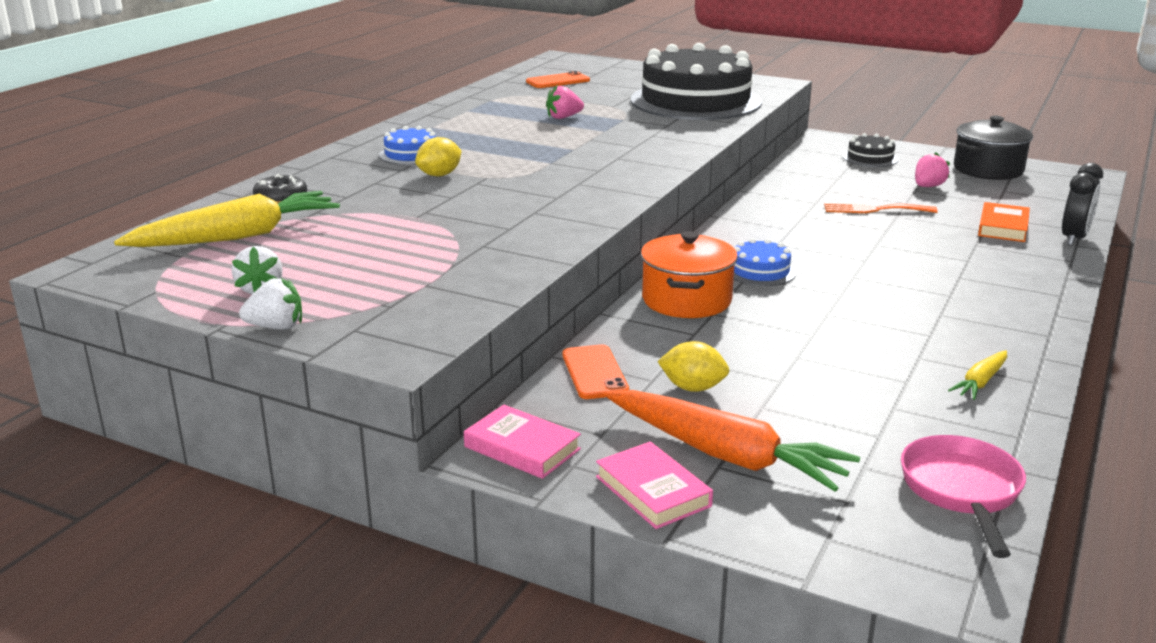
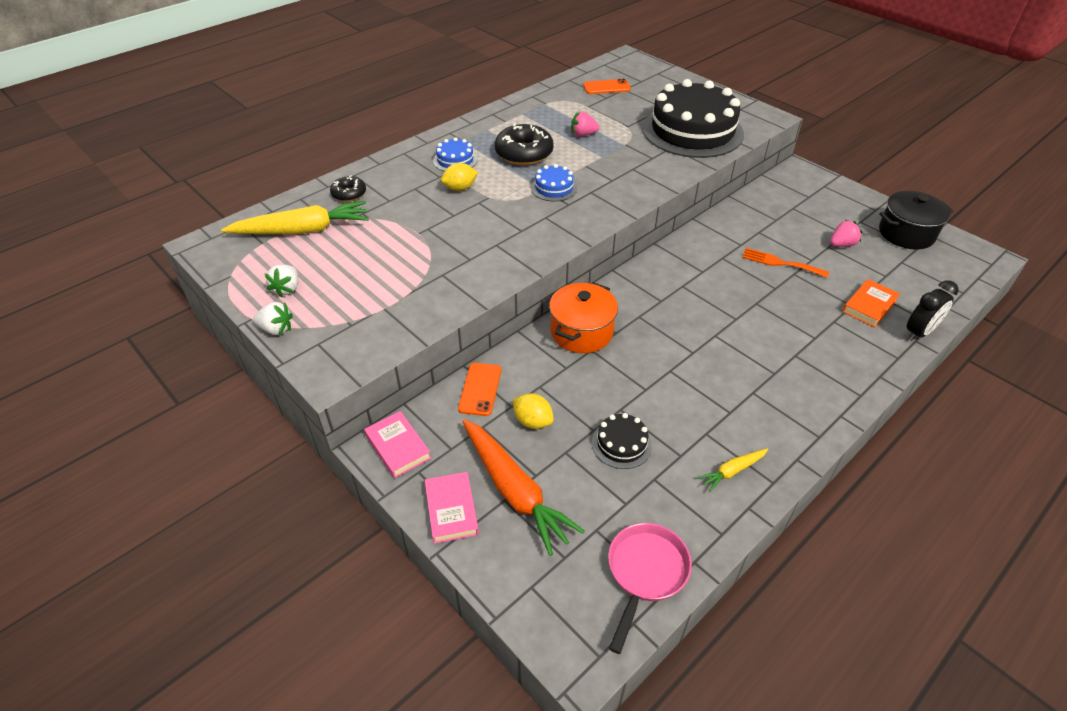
camera: 20 degrees right, 20 degrees up
blue cake [734,238,796,286] -> blue cake moved to [531,164,577,202]
black cake [843,133,899,167] -> black cake moved to [592,413,652,469]
none -> black donut [495,123,554,165]

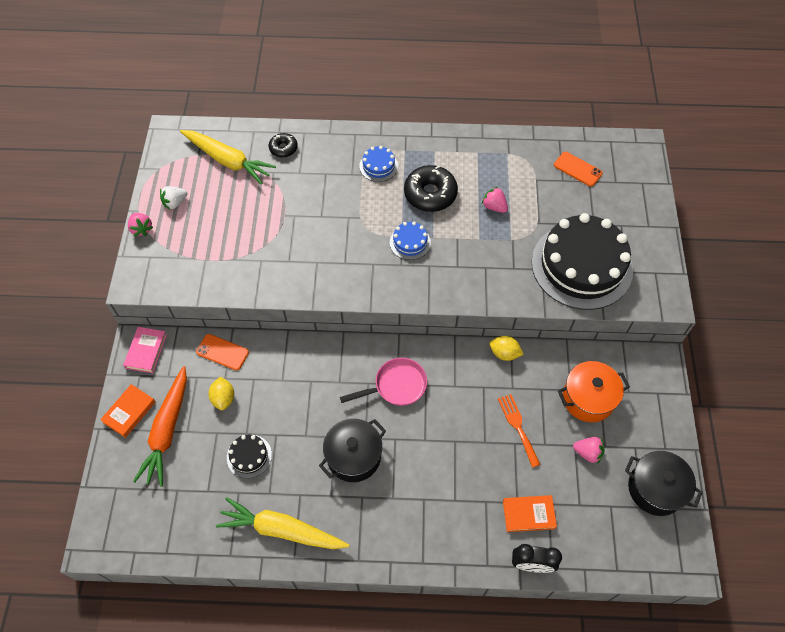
camera: 45 degrees right, 15 degrees up
white strawberry [253,302,293,335] -> pink strawberry [128,213,153,236]
pink book [425,472,479,544] -> orange book [100,384,156,438]
yellow lemon [441,163,478,191] -> yellow lemon moved to [490,336,524,361]
orange phone [458,363,501,416] -> orange phone turned 60 degrees clockwise [196,334,249,371]
orange pot [549,282,618,353] -> orange pot moved to [558,361,630,422]
pink pan [608,523,692,654] -> pink pan moved to [340,357,427,406]
yellow carrot [697,448,768,492] -> yellow carrot [216,497,349,549], size x2.09
none -> black pot [319,418,386,482]

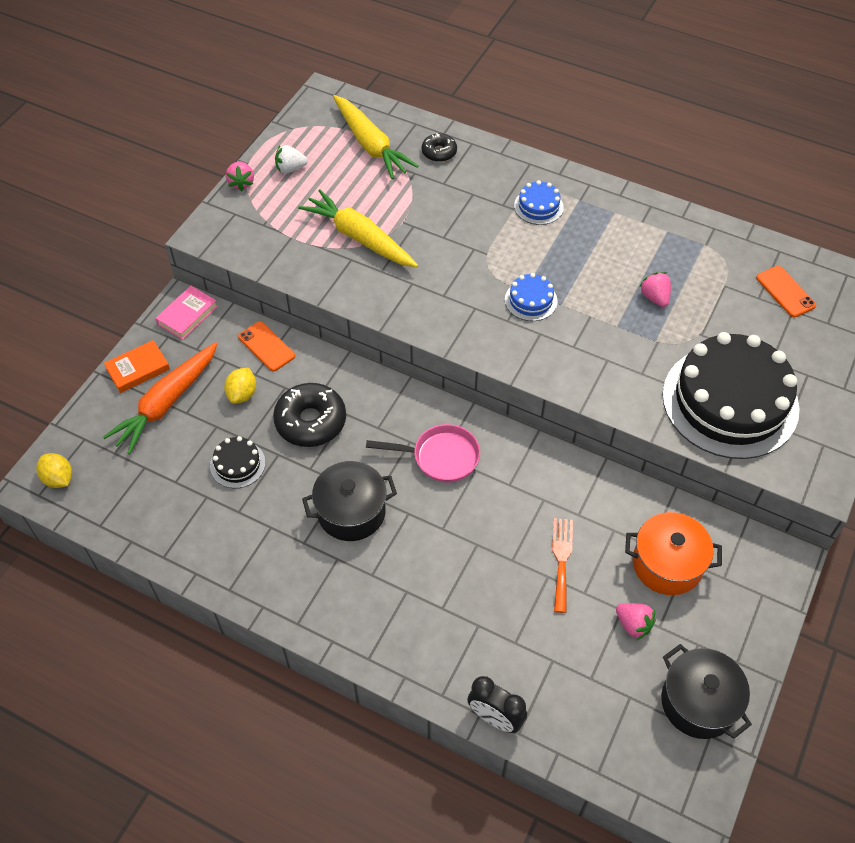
camera: 25 degrees right, 5 degrees down
yellow carrot [216,497,349,549] -> yellow carrot moved to [298,189,418,267]
black donut [404,165,458,212] -> black donut moved to [273,383,346,447]
yellow lemon [490,336,524,361] -> yellow lemon moved to [36,453,72,488]
orange book [503,495,557,532] -> none

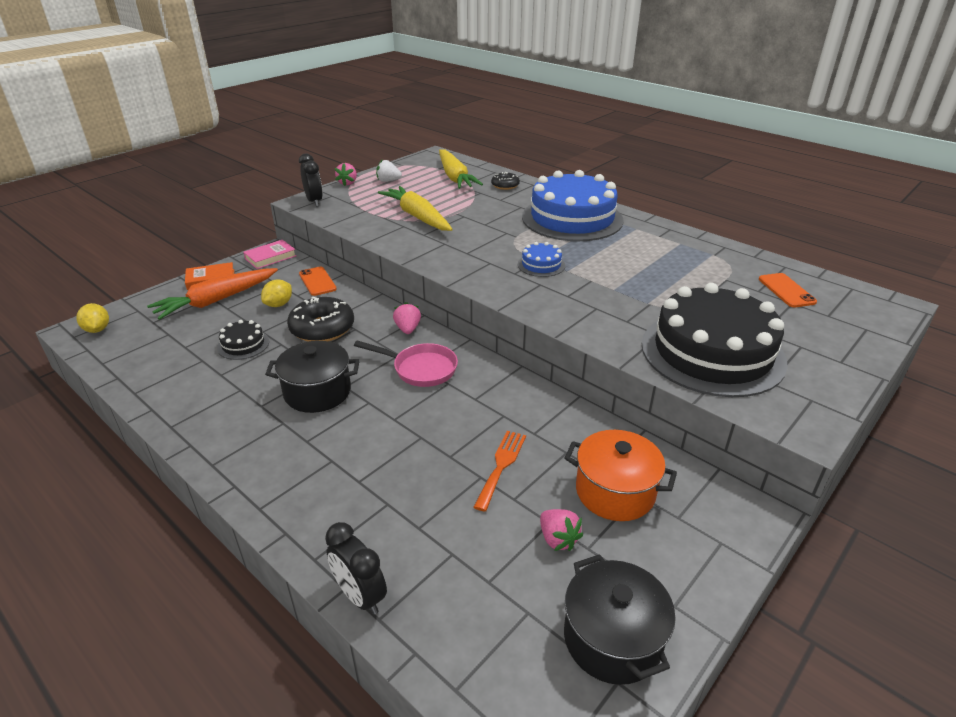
camera: 15 degrees right, 20 degrees down
blue cake [514,180,564,225] -> blue cake [522,170,624,241], size x2.39
pink strawberry [639,272,671,307] -> pink strawberry moved to [393,302,421,334]
none -> black clock [299,153,323,206]

